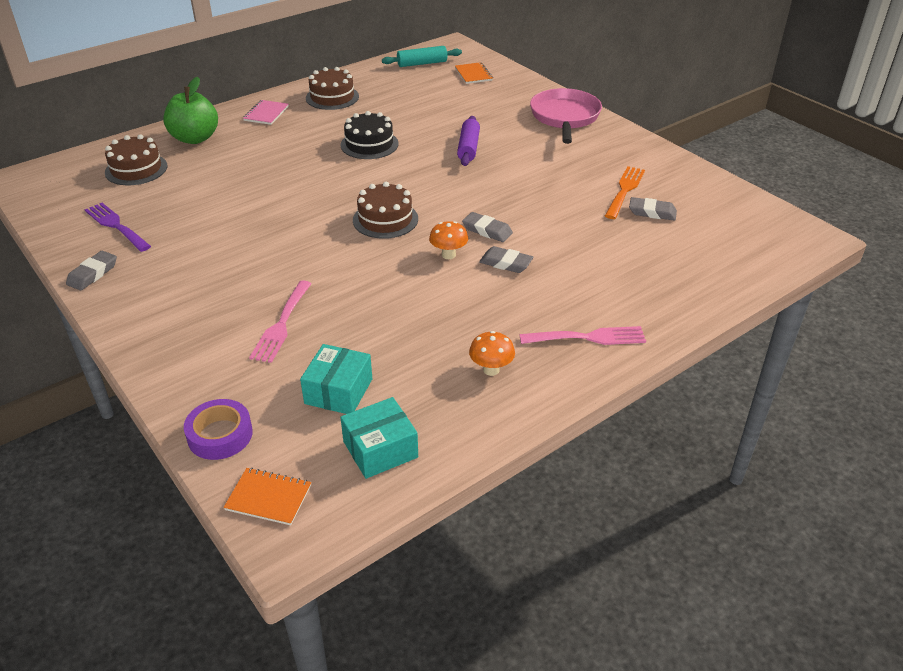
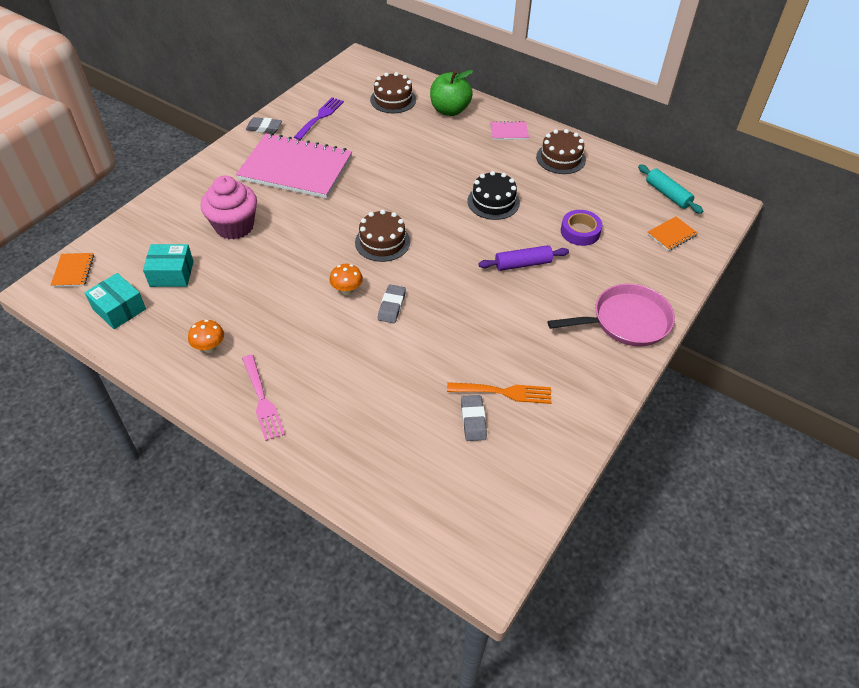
camera: 70 degrees right, 10 degrees up
purple tape [184,399,253,460] -> purple tape moved to [561,210,603,246]
pink fork [249,280,312,363] -> pink cupcake [200,176,257,240]
grey eraser [479,246,533,273] -> none
none -> pink notebook [236,133,352,199]

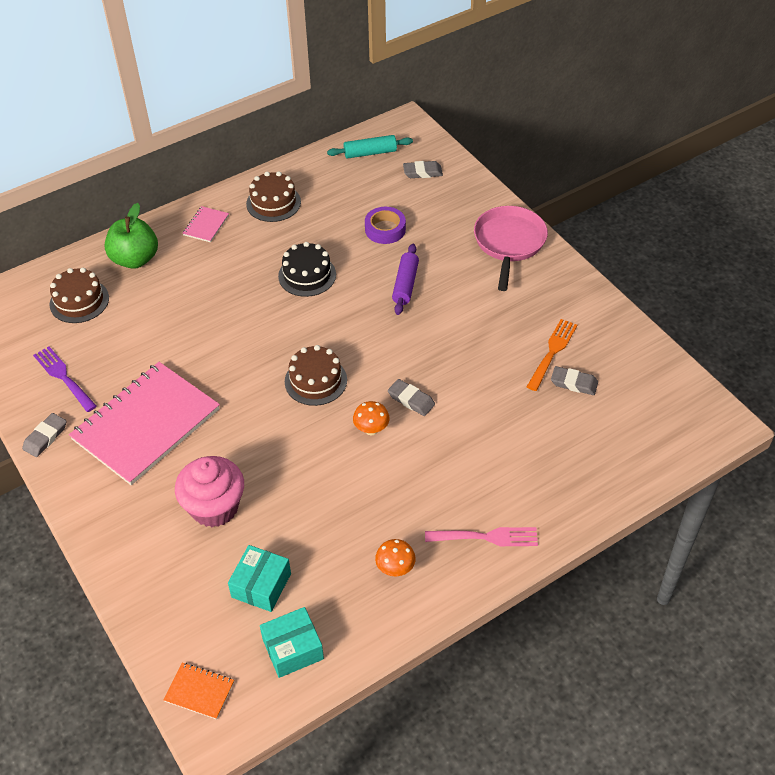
camera: 65 degrees left, 0 degrees up
orange notebook [647,217,698,251] -> grey eraser [403,161,443,178]

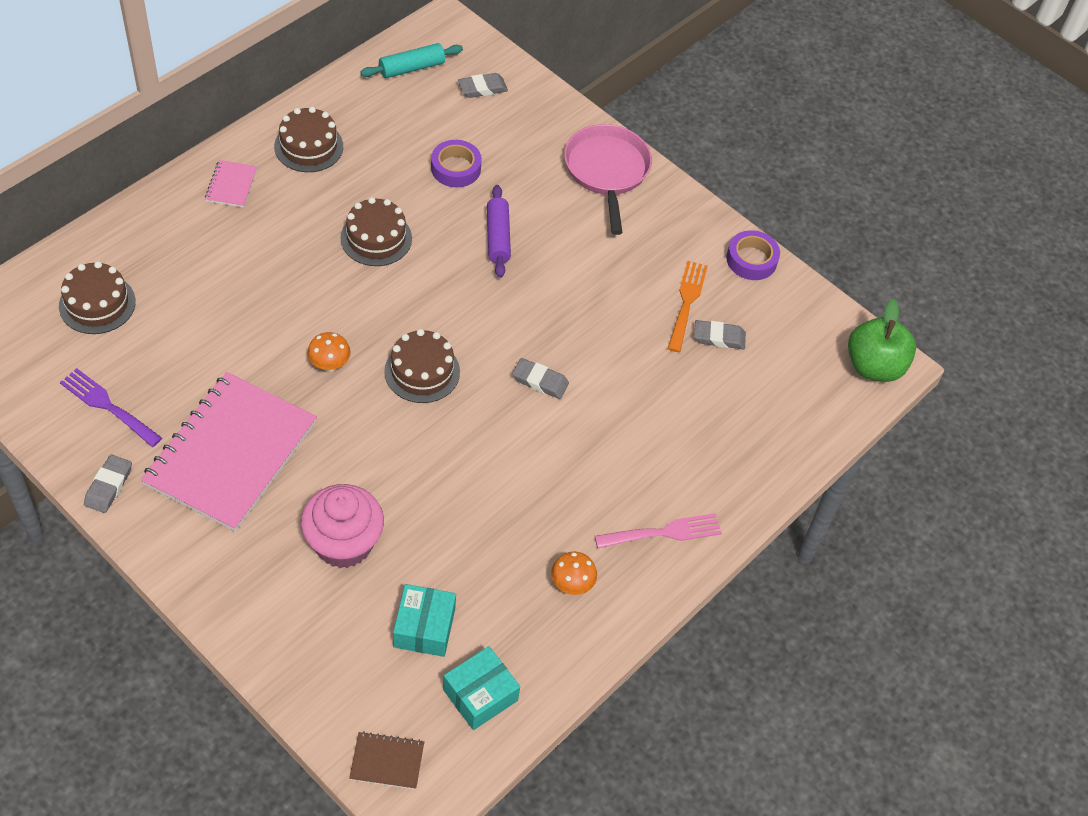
camera: 20 degrees left, 5 degrees up
green apple [105,203,158,269] -> green apple moved to [848,299,916,382]
orange notebook [164,663,234,720] -> brown notebook [349,732,424,789]
black cake [278,242,336,297] -> brown cake [340,197,412,266]
orange mushroom [353,401,389,435] -> orange mushroom moved to [307,332,351,372]
none -> purple tape [726,230,780,280]

